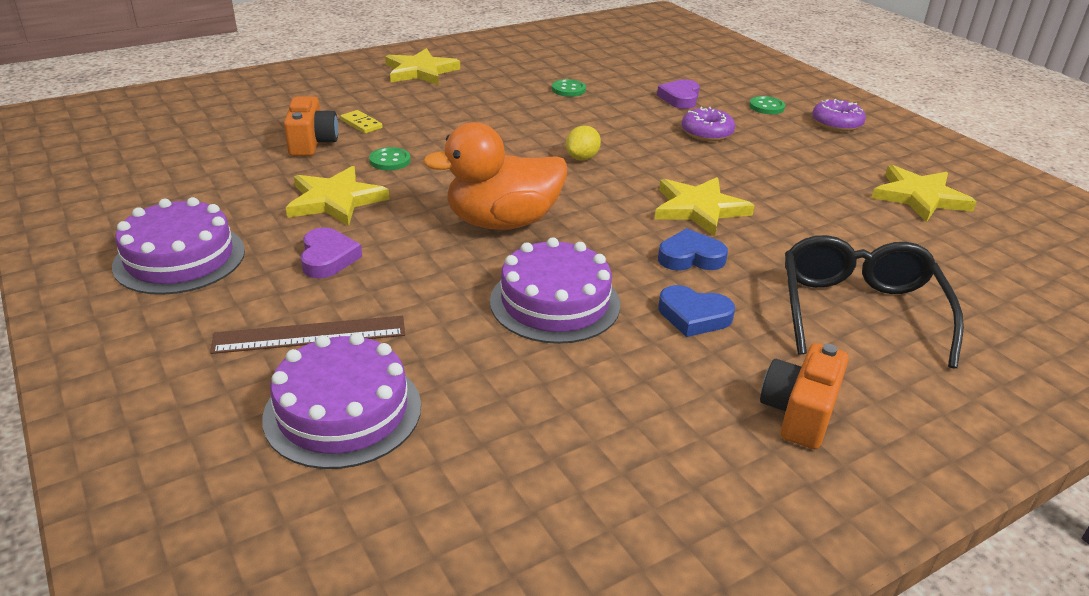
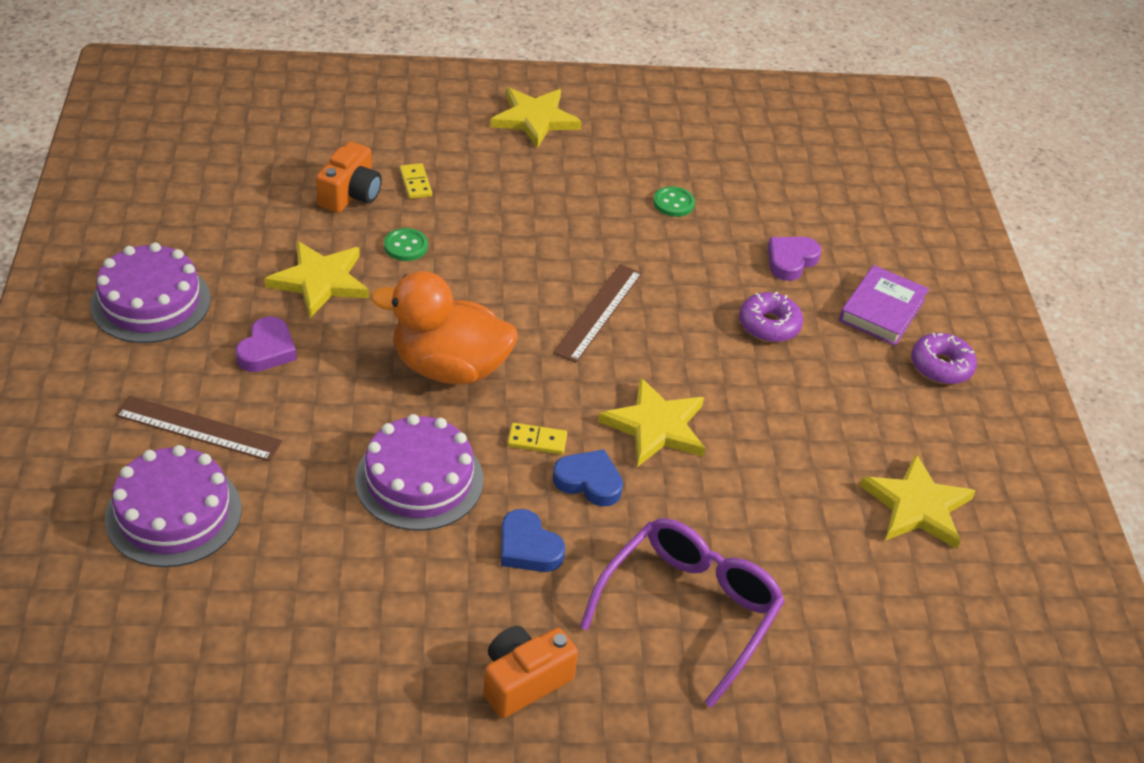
camera: 25 degrees right, 10 degrees up
yellow lemon [566,126,601,160] -> brown ruler [553,264,642,363]
green button [749,96,785,114] -> purple book [839,265,929,346]
black glasses [785,235,964,368] -> purple glasses [580,518,785,708]
none -> yellow domino [508,423,567,455]

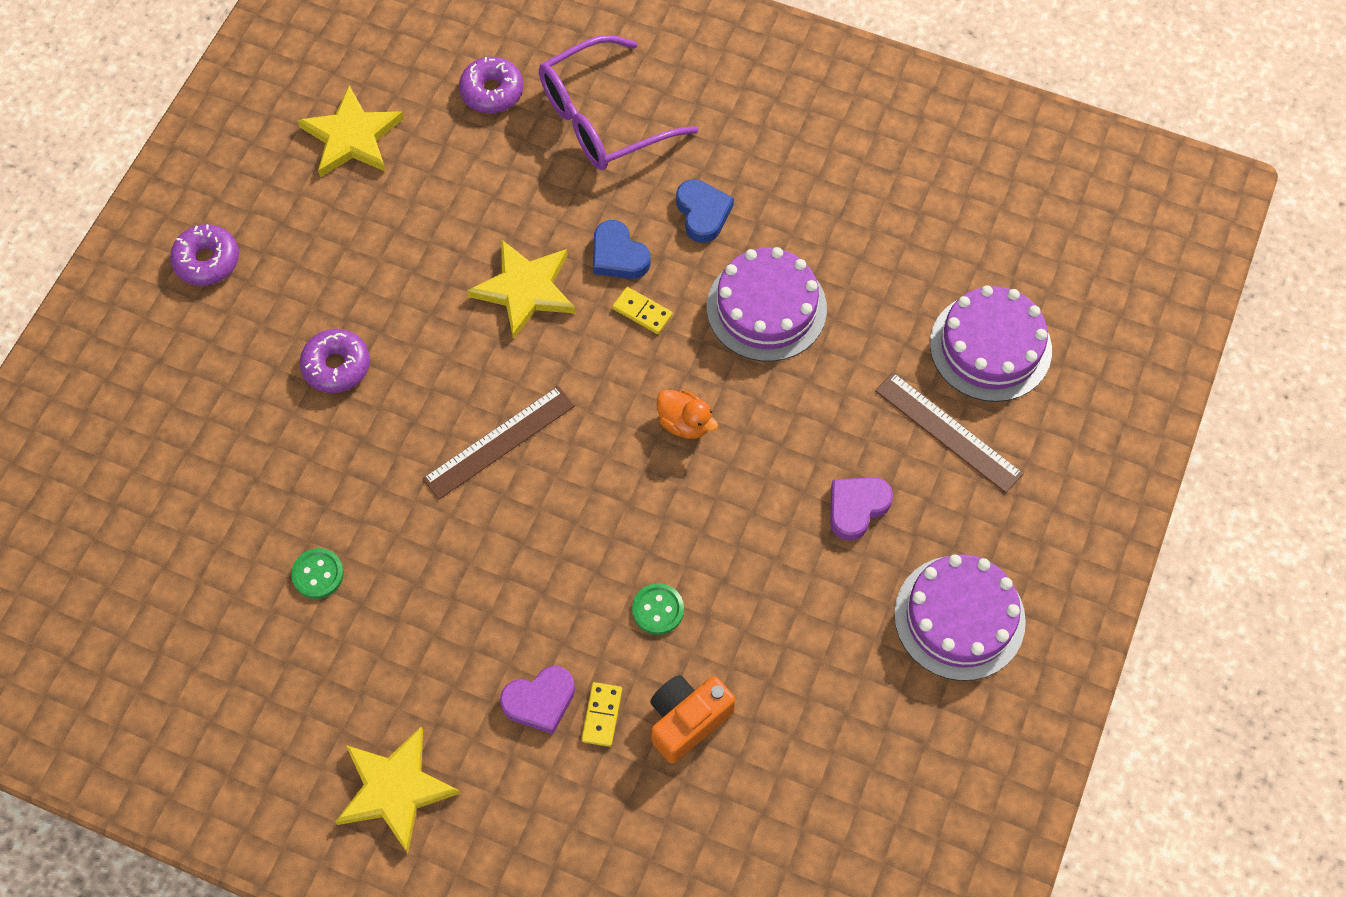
camera: 150 degrees left, 20 degrees up
yellow star [265,241,369,318] -> none
orange duck [371,271,518,385] -> orange duck [657,390,718,439], size x0.46
orange camera [483,626,578,718] -> none
purple heart [768,237,821,281] -> purple heart moved to [500,666,575,734]
purple book [839,265,929,346] -> none
none -> purple donut [459,57,523,113]

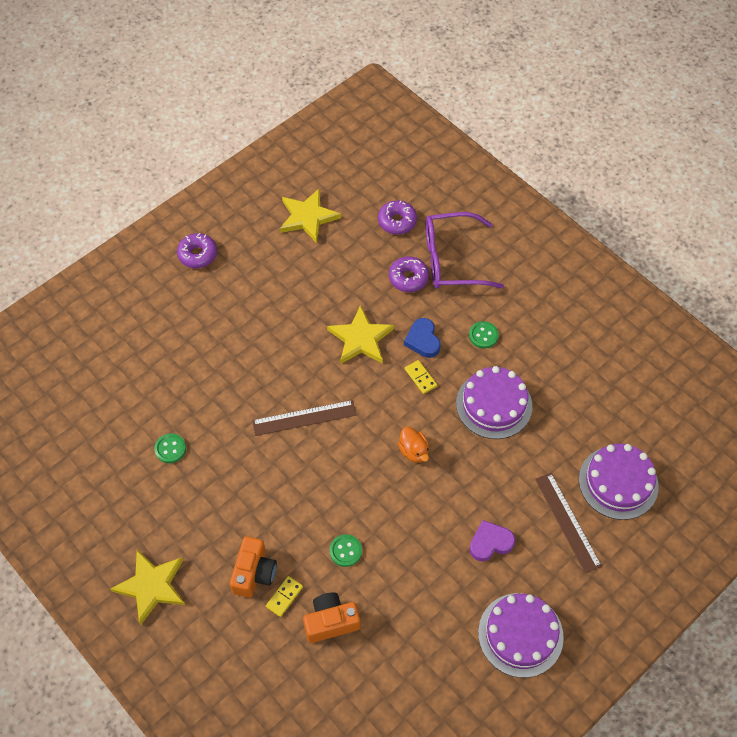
camera: 25 degrees right, 5 degrees down
purple donut [300,329,370,393] -> purple donut moved to [389,256,429,292]
purple heart [500,666,575,734] -> orange camera [230,536,277,598]
blue heart [676,179,734,243] -> green button [469,321,499,348]

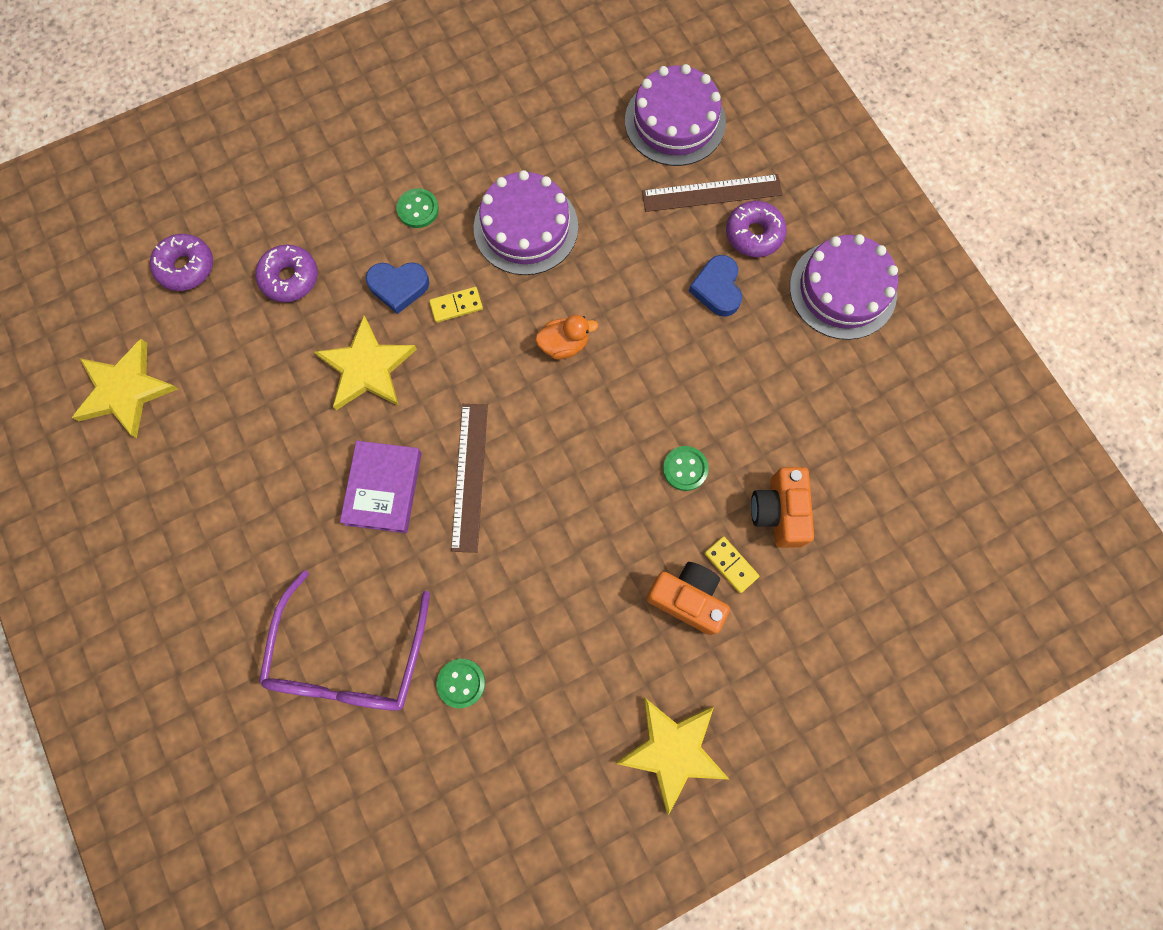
camera: 75 degrees left, 15 degrees up
purple donut [177,233,217,268] -> purple donut moved to [726,201,787,257]
purple glasses [426,212,504,289] -> purple glasses moved to [259,570,430,711]
purple heart [469,520,515,561] -> blue heart [689,255,742,317]
none -> purple book [340,441,422,533]

